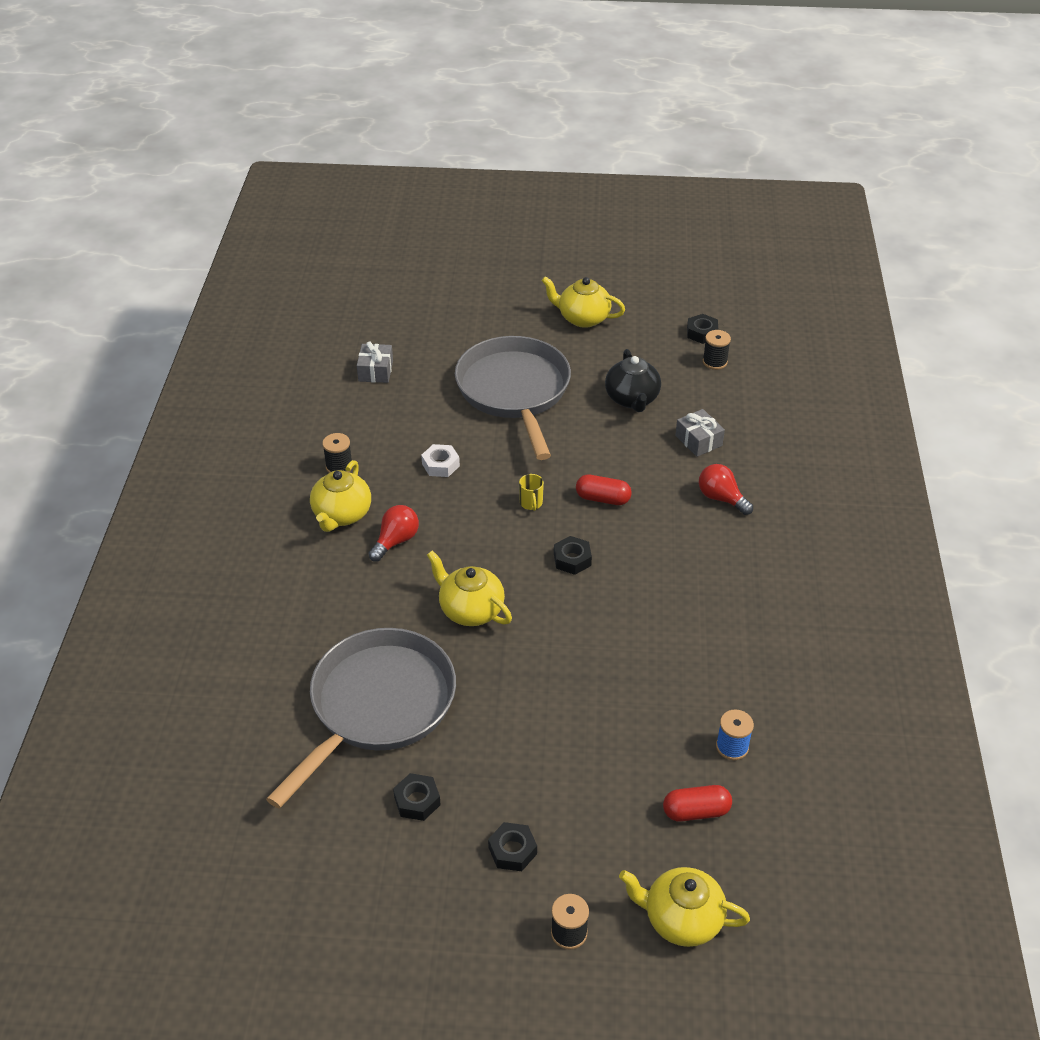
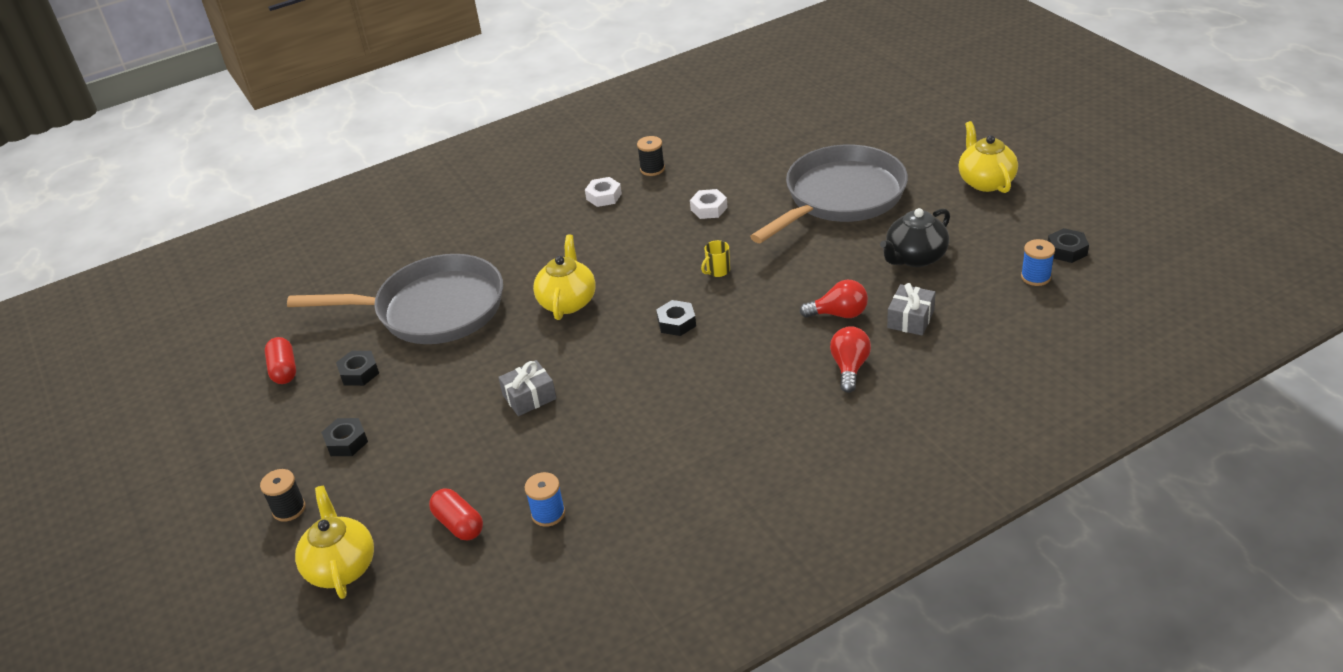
camera: 60 degrees right, 5 degrees down
yellow teapot [310,460,371,532] -> white nut [585,177,622,207]
grey gift [357,341,393,383] -> grey gift moved to [498,360,557,416]
red light bulb [368,505,419,562] -> red light bulb moved to [800,280,868,318]
red capsule [576,475,632,505] -> red capsule moved to [265,337,296,384]
black spool [703,330,731,370] -> blue spool [1021,239,1055,286]

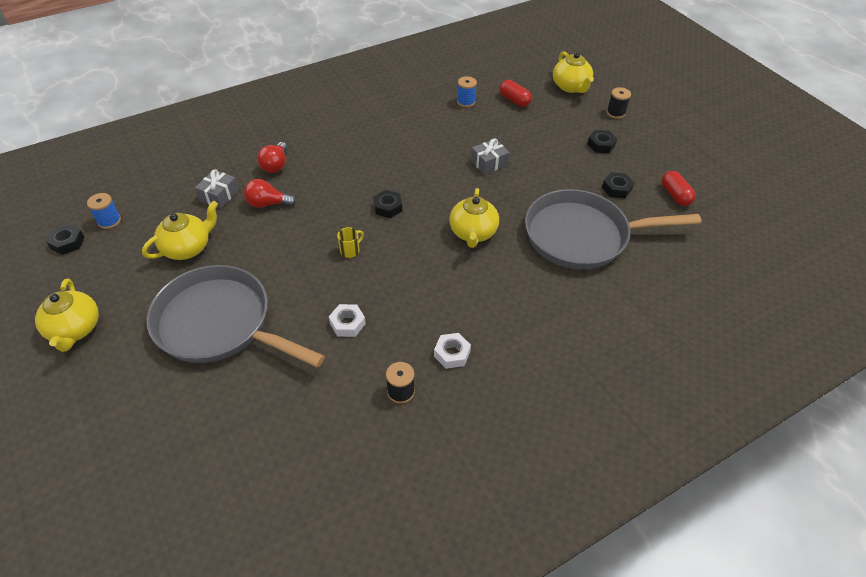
camera: 175 degrees right, 10 degrees up
grey pan [750,145,908,243] -> grey pan turned 75 degrees clockwise [147,265,325,368]
black teapot [880,208,950,267] -> yellow teapot [142,201,218,260]

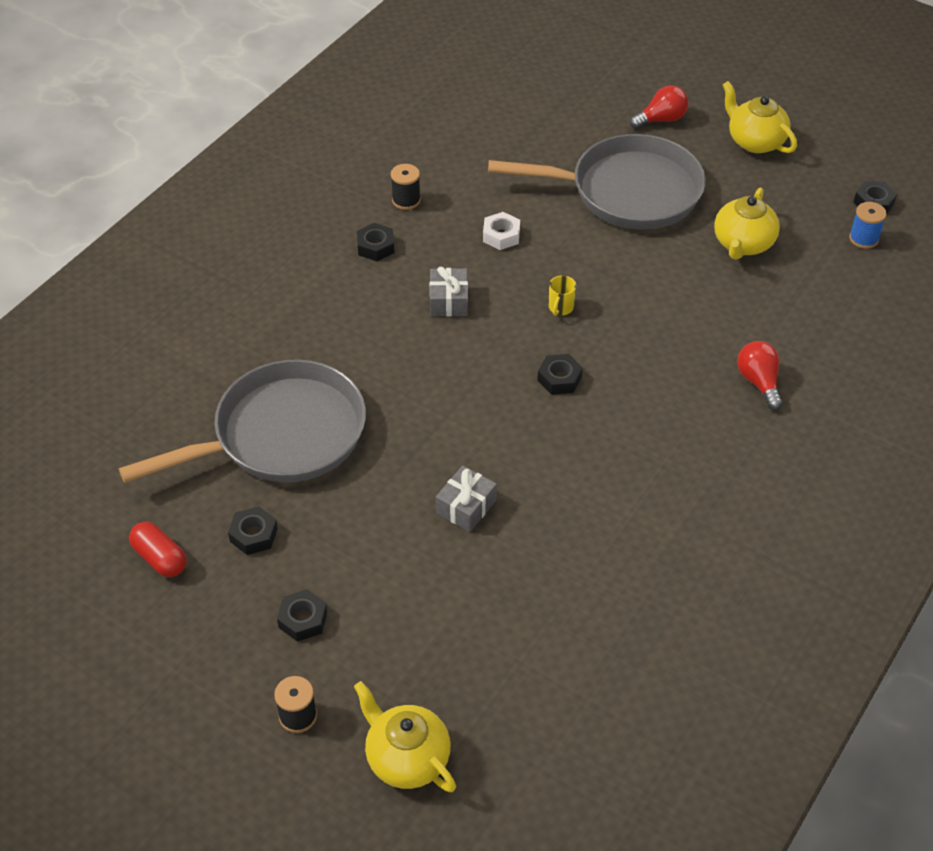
camera: 155 degrees right, 0 degrees up
grey gift [195,169,239,209] -> grey gift moved to [430,266,468,317]
red light bulb [244,179,296,208] -> red light bulb moved to [630,85,688,129]
white nut [434,333,471,369] -> black nut [357,223,394,261]
yellow teapot [449,188,499,248] -> none
blue spool [457,76,477,107] -> none
red capsule [500,80,532,107] -> none

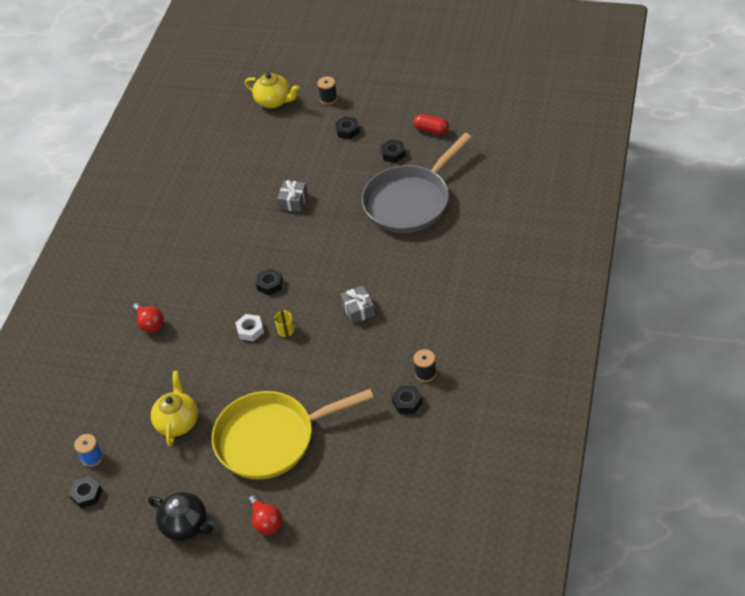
camera: 165 degrees right, 0 degrees up
black nut [357,223,394,261] -> black nut moved to [392,386,423,414]
white nut [483,212,520,250] -> white nut moved to [235,314,264,341]
grey pan [488,134,706,230] -> yellow pan [212,389,374,480]
red light bulb [630,85,688,129] -> red light bulb turned 75 degrees counterclockwise [248,495,283,535]
yellow teapot [723,81,797,153] -> black teapot [148,492,215,541]

